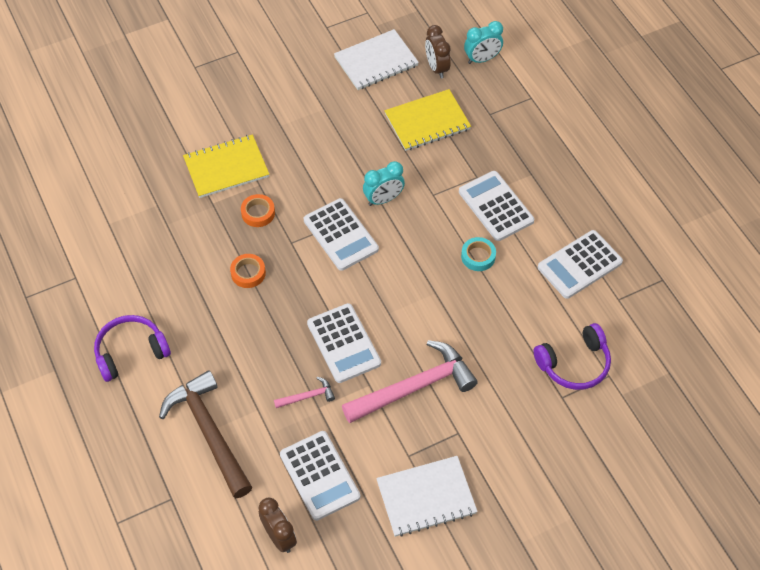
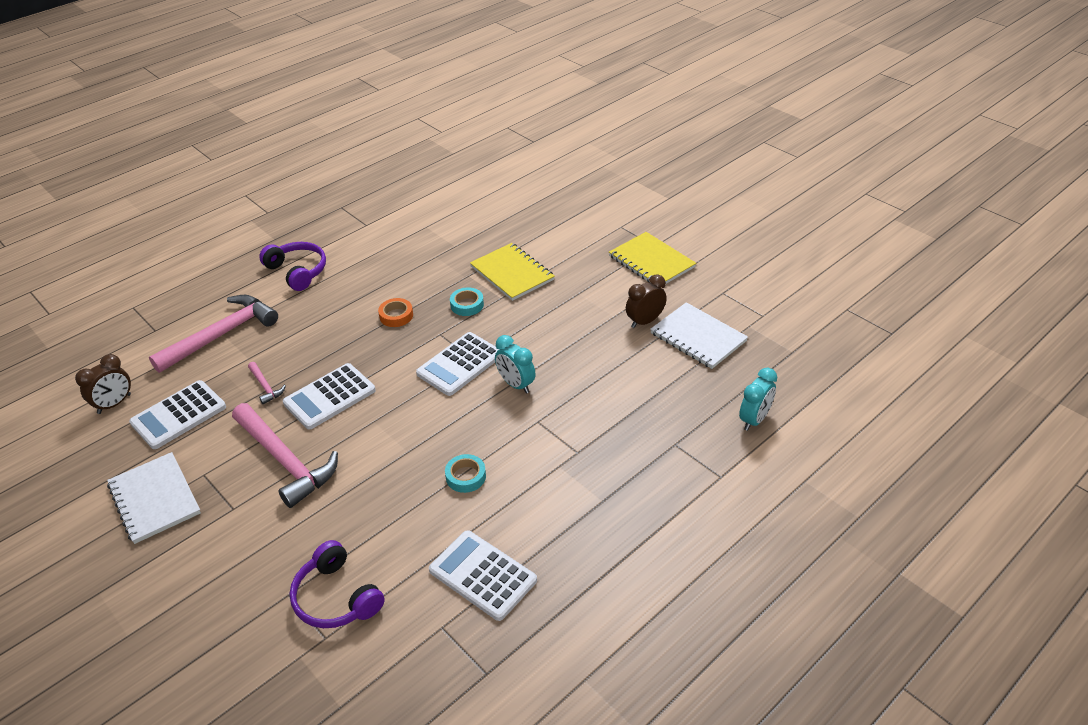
camera: 75 degrees right, 15 degrees down
brown hammer [159,370,252,498] -> pink hammer [149,295,278,373]
orange tape [241,194,275,227] -> turquoise tape [450,287,484,316]
yellow notebook [385,89,471,151] -> yellow notebook moved to [609,232,696,284]
brown clock [425,25,451,79] -> brown clock moved to [626,275,667,328]
white calculator [459,171,534,241] -> none
turquoise clock [464,21,503,64] -> turquoise clock turned 105 degrees counterclockwise [739,368,777,431]

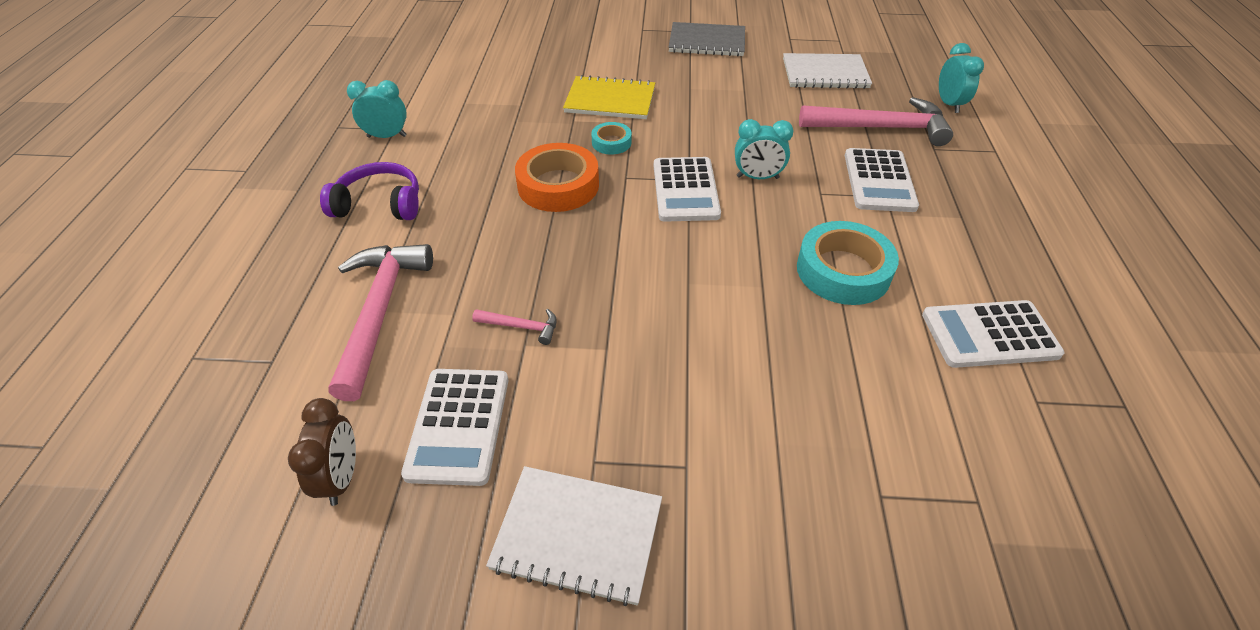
camera: 45 degrees left, 5 degrees up
pink hammer [232,403,338,508] -> pink hammer moved to [799,97,953,146]
white calculator [283,363,376,430] -> white calculator moved to [845,148,919,212]
purple headphones [290,540,385,628] -> none
orange tape [378,298,413,327] -> orange tape [515,143,599,212], size x1.90
turquoise tape [445,454,486,493] -> turquoise tape [797,221,899,305], size x1.90
yellow notebook [609,232,696,284] -> grey notebook [669,22,745,57]
brown clock [626,275,667,328] -> none
none -> turquoise clock [347,80,407,138]

